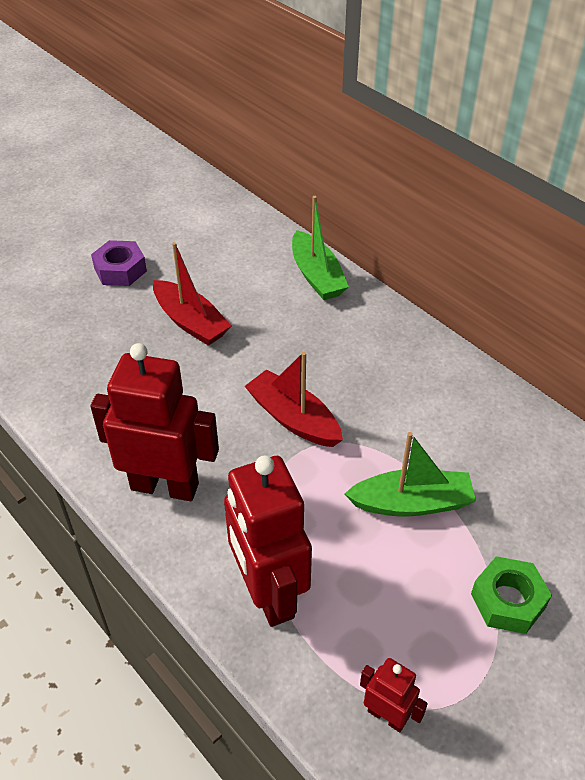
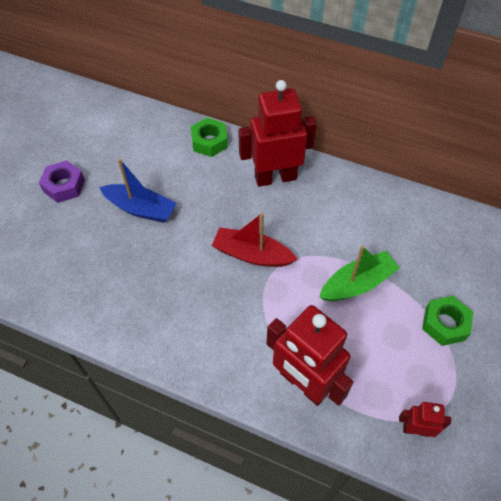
camera: 25 degrees left, 10 degrees up
red robot [90,343,219,501] -> red robot moved to [238,80,317,187]
red boat [153,242,231,346] -> blue boat [99,159,177,223]
green boat [292,196,349,300] -> green nut [191,118,228,157]

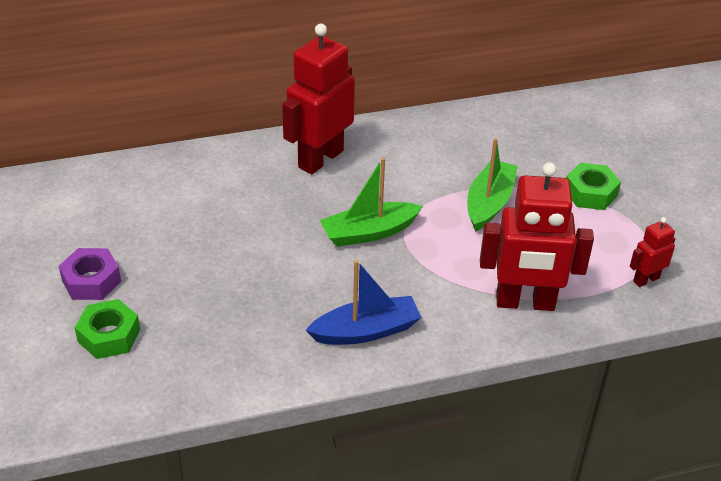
camera: 40 degrees left, 15 degrees down
blue boat [99,159,177,223] -> blue boat moved to [306,260,422,345]
green nut [191,118,228,157] -> green nut moved to [74,299,140,359]
red boat [212,213,298,267] -> green boat [320,157,423,247]

